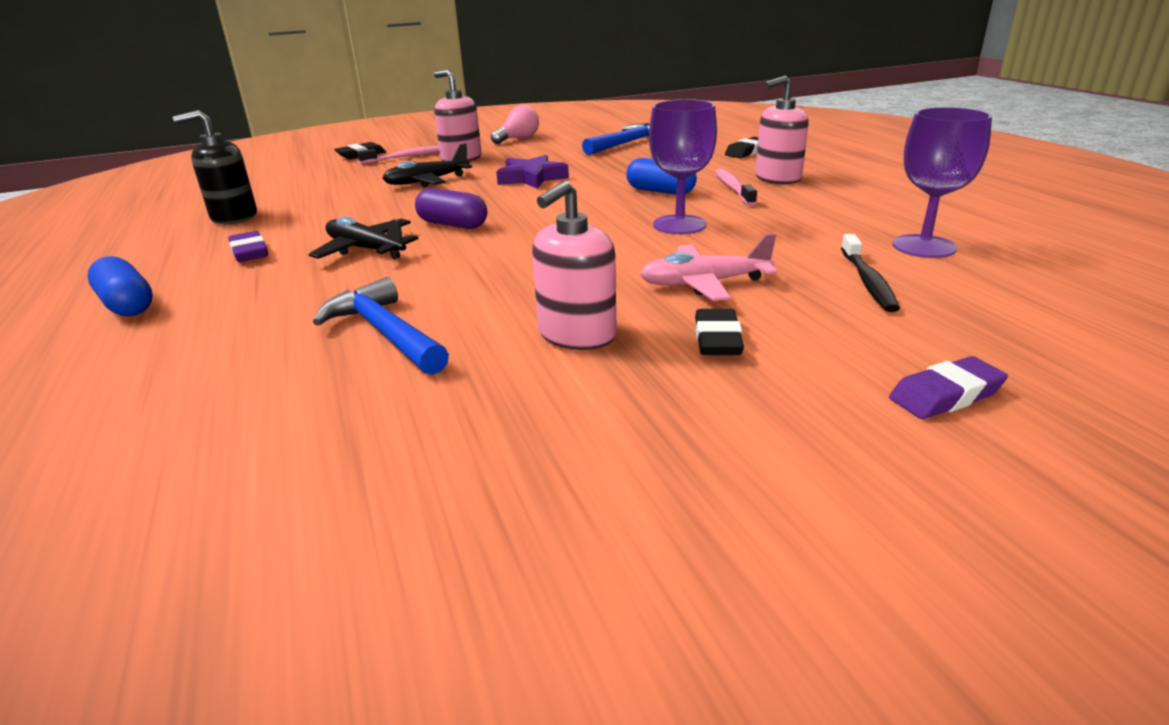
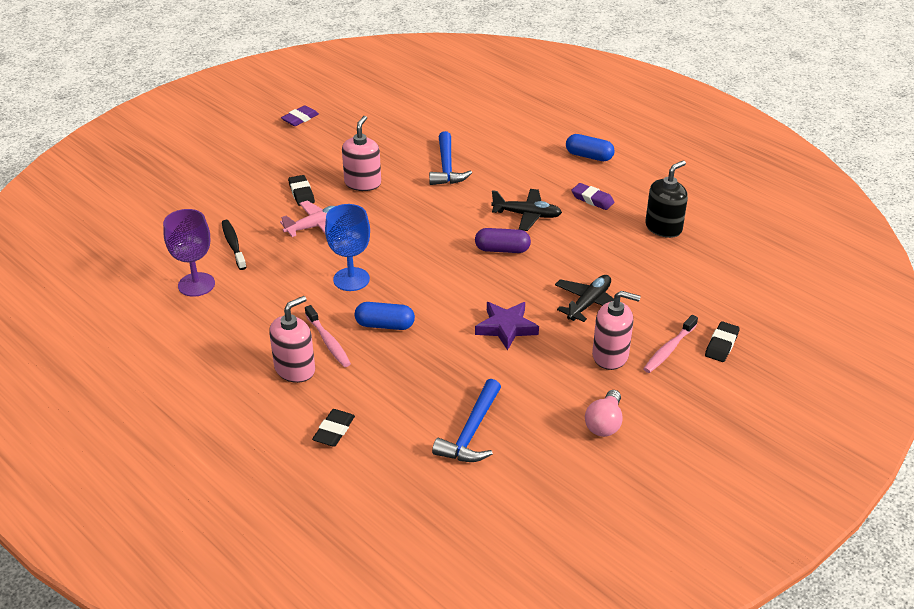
camera: 155 degrees right, 10 degrees up
blue hammer [313,277,449,375] -> blue hammer turned 60 degrees clockwise [429,131,472,185]
purple goblet [649,99,717,234] -> blue goblet [325,204,370,291]
purple eraser [889,356,1008,419] -> purple eraser moved to [281,106,319,126]

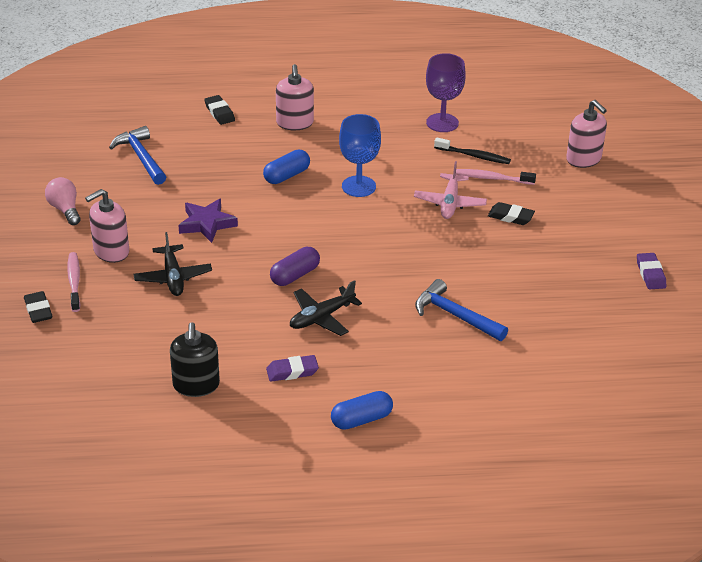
camera: 130 degrees right, 0 degrees up
pink toothbrush [305,305,351,367] -> pink toothbrush moved to [456,169,536,185]
pink soap dispenser [342,116,381,191] -> pink soap dispenser moved to [566,100,607,168]

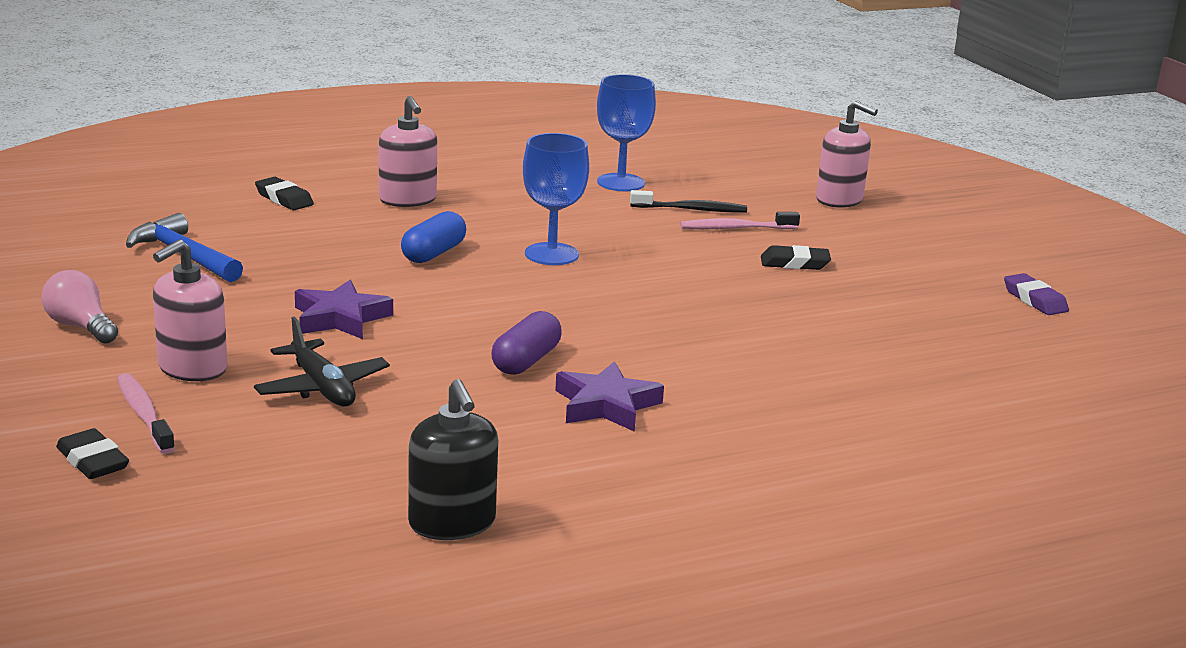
camera: 20 degrees left, 15 degrees down
purple eraser [266,355,319,382] -> none
black plane [290,280,362,336] -> purple star [555,361,664,432]
blue capsule [331,391,393,430] -> none
pink plane [414,161,487,219] -> none
blue hammer [415,279,508,341] -> none
purple goblet [426,53,466,132] -> blue goblet [597,74,656,191]

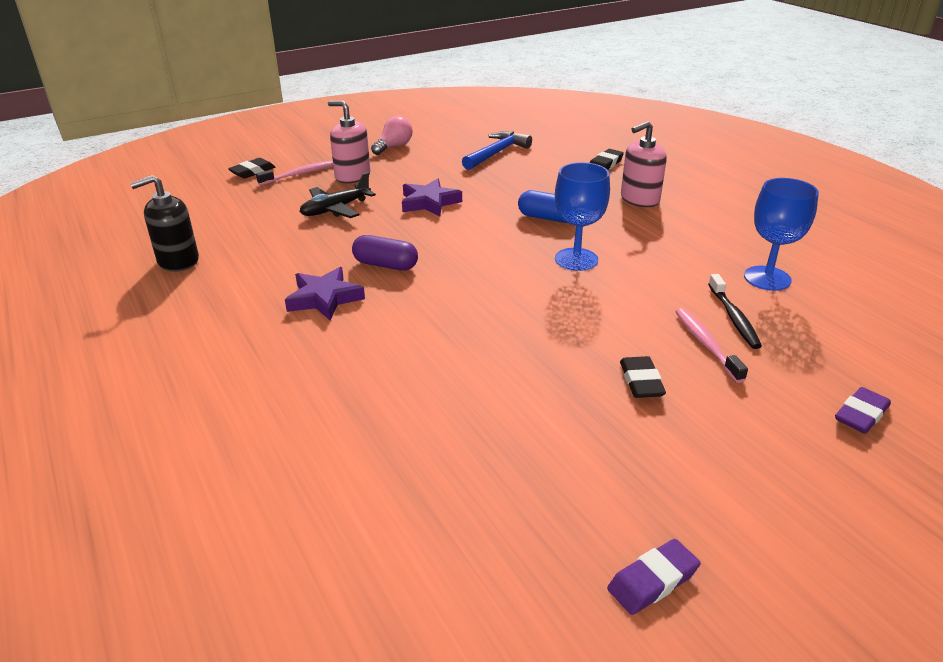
camera: 85 degrees right, 10 degrees up
pink soap dispenser [816,100,878,208] -> purple eraser [835,387,891,434]

